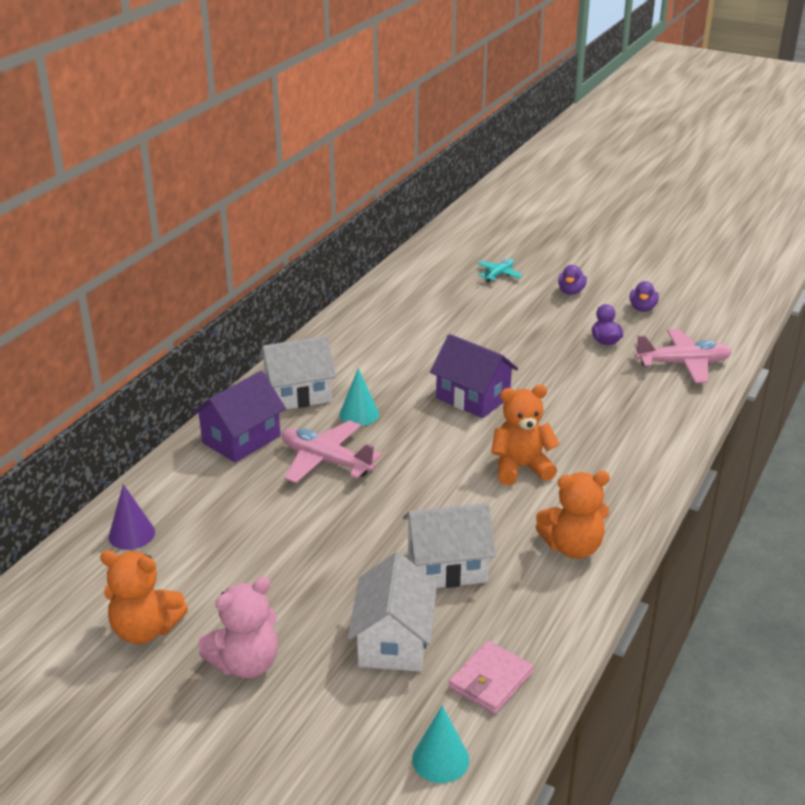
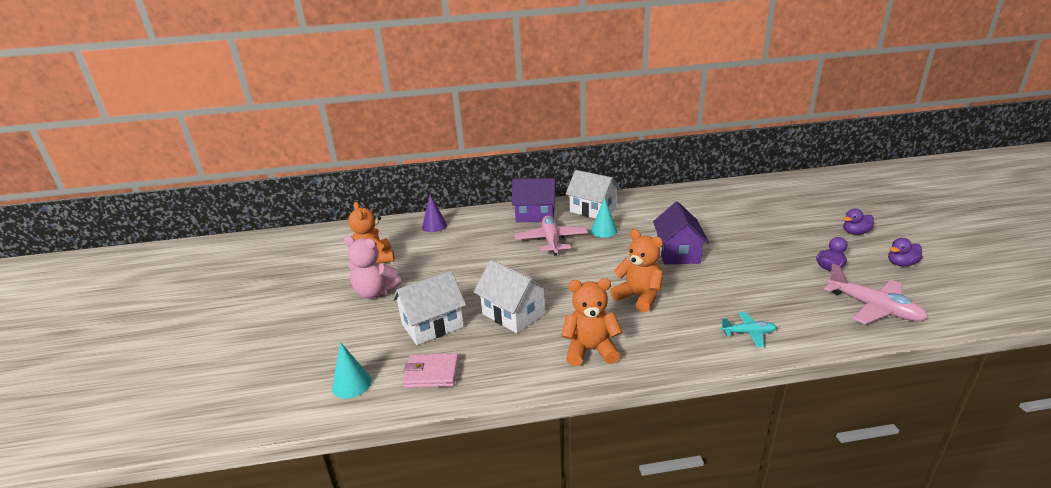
camera: 55 degrees right, 5 degrees down
turquoise plane [478,259,523,283] -> turquoise plane moved to [720,312,777,347]
orange teddy bear [535,471,610,559] -> orange teddy bear turned 135 degrees clockwise [561,278,622,366]

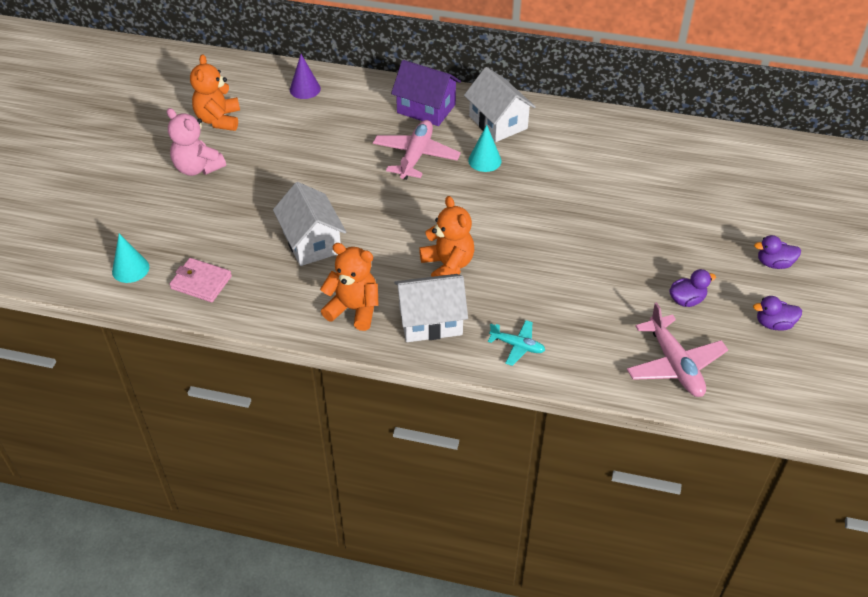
camera: 20 degrees right, 20 degrees up
white house [392,271,466,345] -> white house moved to [394,274,468,342]
purple house [653,202,709,265] -> none

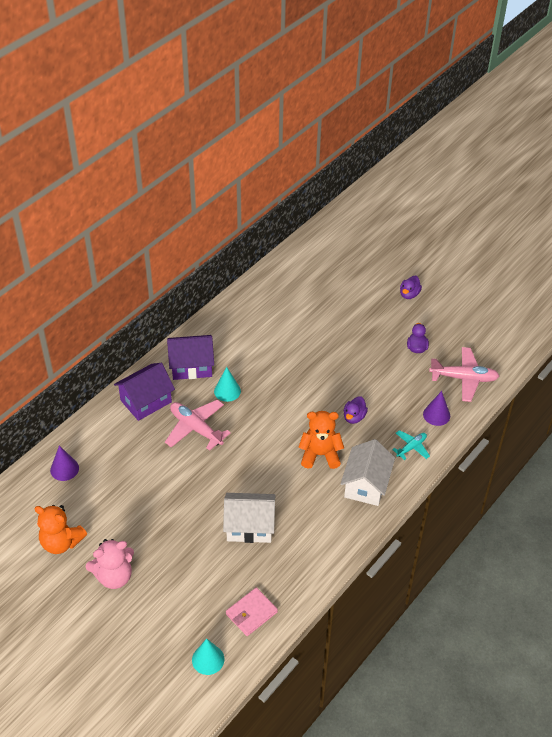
camera: 65 degrees left, 0 degrees up
orange teddy bear [320,243,379,331] -> none
white house [464,67,536,142] -> purple house [167,335,214,380]
purple duck [753,296,802,330] -> purple duck moved to [344,396,368,424]
none -> purple cone [423,391,450,426]

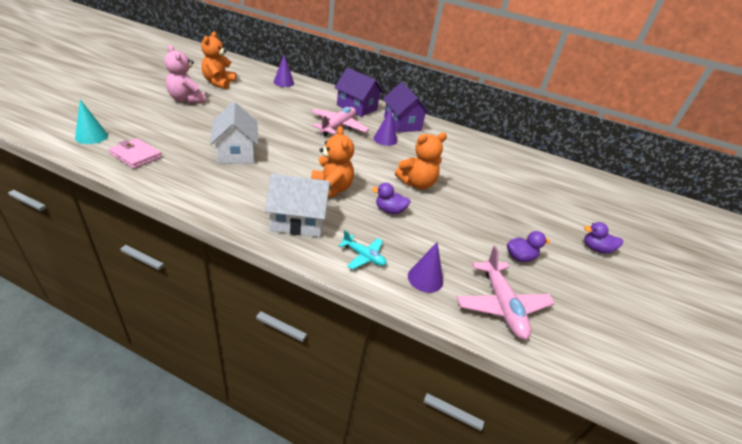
camera: 70 degrees right, 10 degrees down
turquoise cone [214,367,241,402] -> purple cone [374,109,397,146]
none -> orange teddy bear [395,133,447,189]

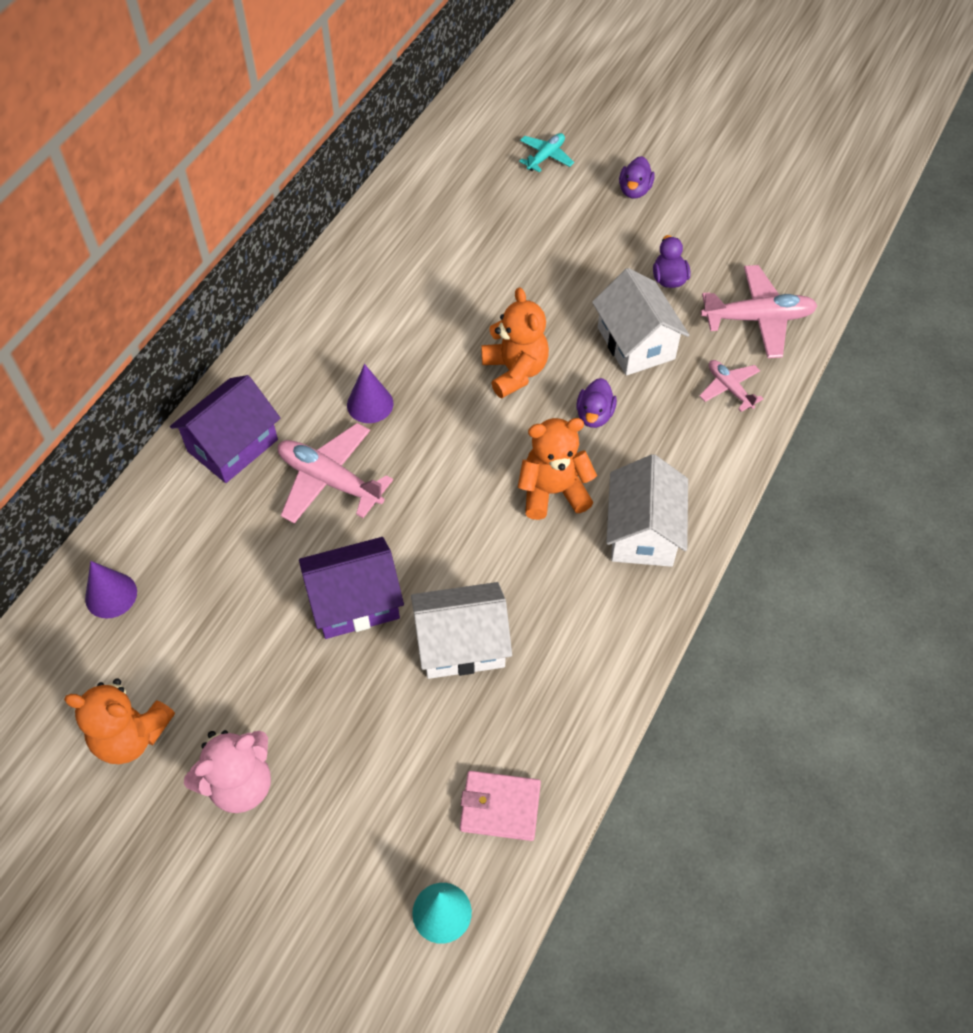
camera: 80 degrees left, 20 degrees up
pink wallet [109,138,162,169] -> pink wallet turned 60 degrees clockwise [460,771,541,841]
turquoise plane [338,230,387,270] -> turquoise plane moved to [519,133,574,172]
purple house [383,82,430,132] -> purple house moved to [299,537,404,639]
purple cone [408,242,443,293] -> pink plane [700,360,763,412]
none -> white house [592,268,689,375]

